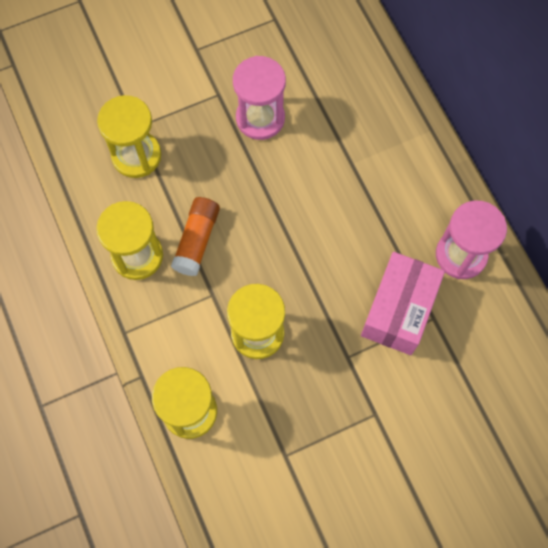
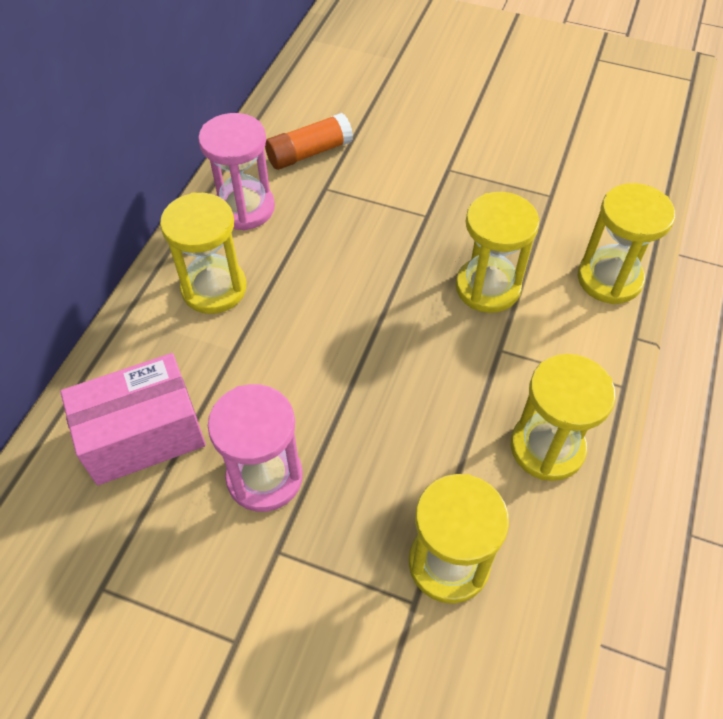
camera: 135 degrees left, 15 degrees down
orange glue stick [171,197,220,276] -> orange glue stick moved to [265,113,353,170]
pink box [361,252,445,355] -> pink box moved to [60,353,206,485]
none -> yellow hourglass [160,192,246,314]

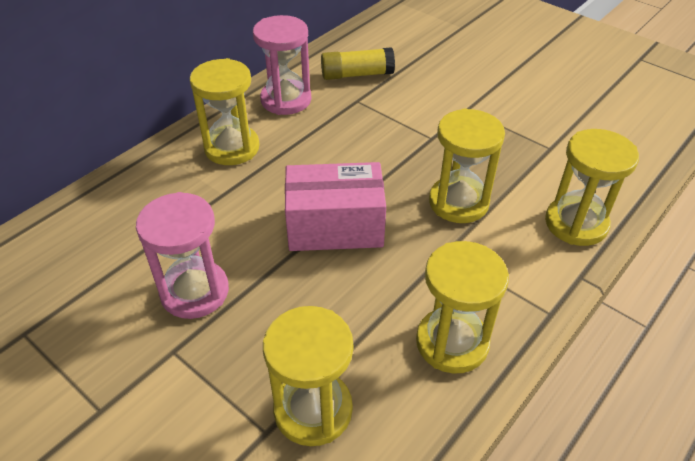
camera: 20 degrees right, 10 degrees down
pink box [60,353,206,485] -> pink box moved to [285,162,386,251]
orange glue stick [265,113,353,170] -> yellow glue stick [321,47,395,80]

